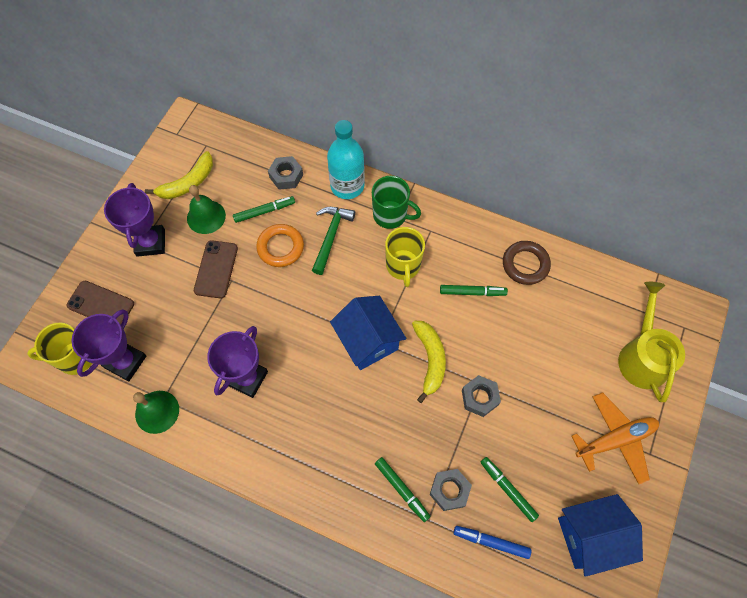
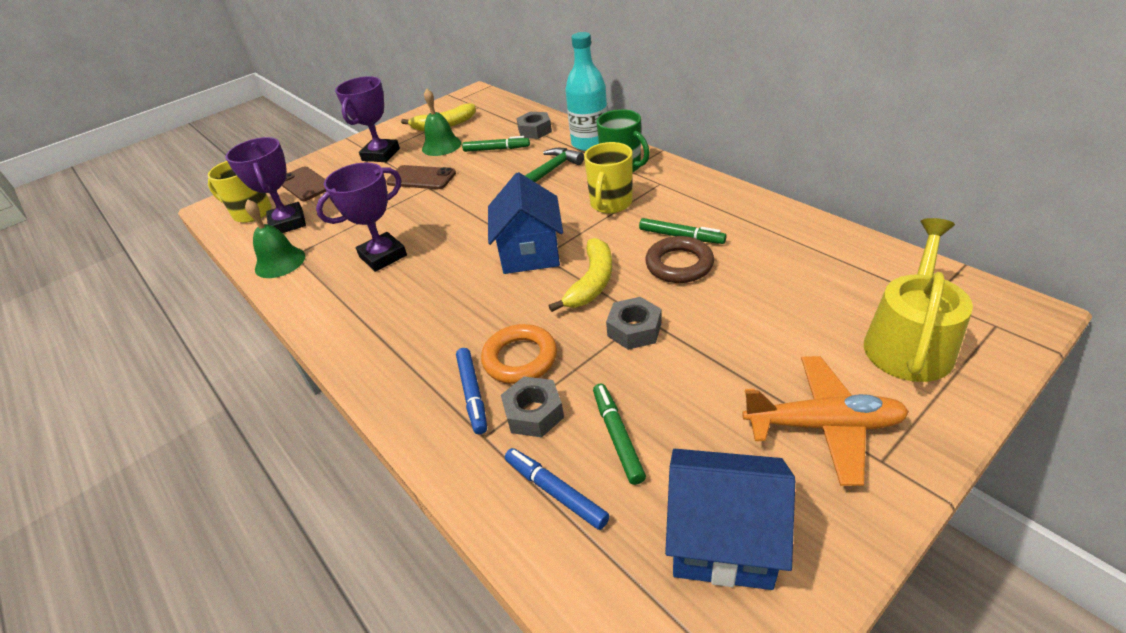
camera: 30 degrees right, 25 degrees down
purple trophy [71,309,146,381] -> purple trophy turned 75 degrees counterclockwise [225,137,306,233]
brown phone [194,240,238,298] -> brown phone turned 75 degrees clockwise [386,165,456,189]
orange ring [256,224,304,267] -> orange ring moved to [481,324,557,384]
green marker [375,457,431,522] -> blue marker [456,348,487,435]
brown ring [503,241,551,285] -> brown ring moved to [645,236,714,283]

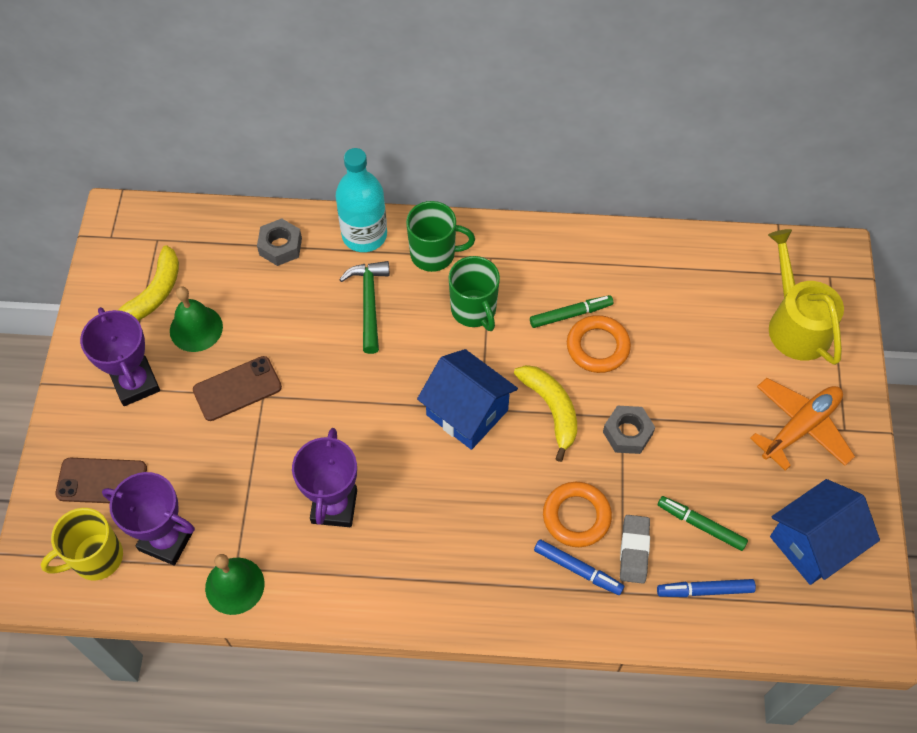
camera: 50 degrees left, 20 degrees up
green marker [462,136,530,152] -> none
grey nut [501,377,564,437] -> grey eraser [620,515,650,584]
yellow mug [584,142,633,214] -> green mug [448,256,500,331]
brown ring [645,236,714,283] -> orange ring [567,315,631,373]

